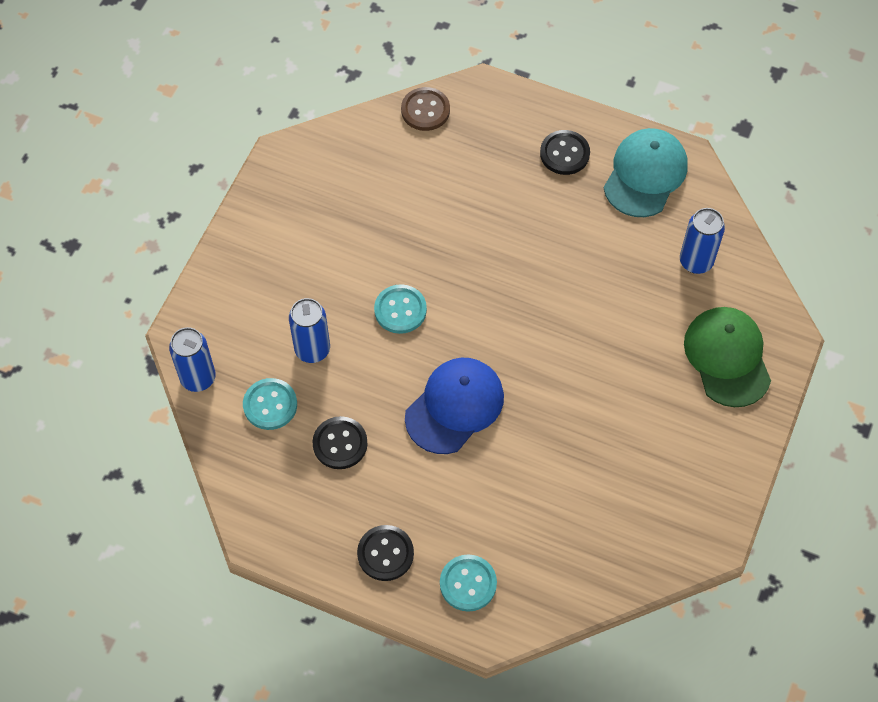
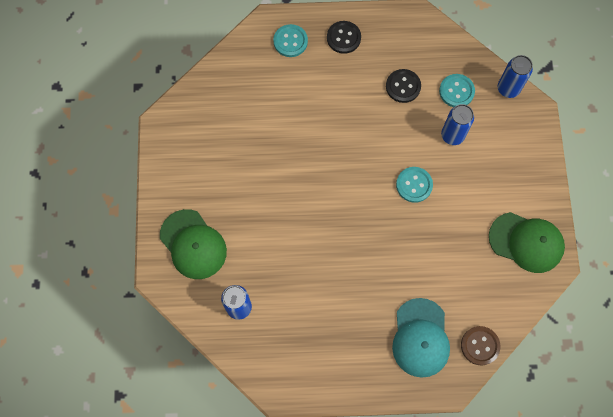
camera: 155 degrees right, 10 degrees up
blue cap [405,358,504,454] -> none
black button [540,130,590,175] -> none
turquoise cap [604,128,688,217] -> turquoise cap moved to [392,298,450,378]
none -> green cap [489,212,565,273]

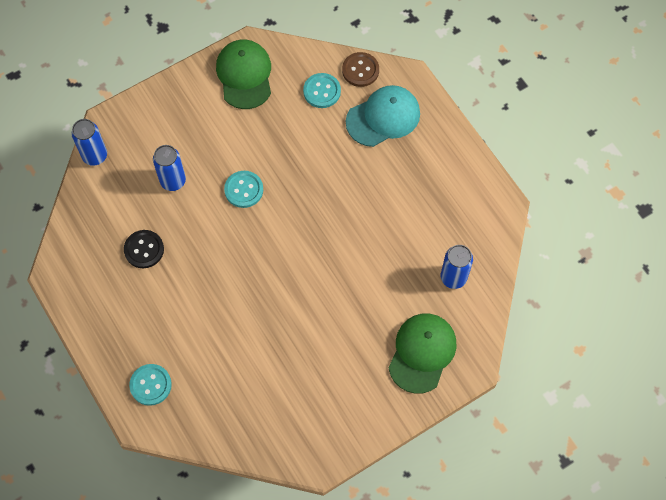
camera: 120 degrees left, 5 degrees down
black button [327,21,361,54] -> none
turquoise button [439,74,475,107] -> turquoise button moved to [303,73,341,108]

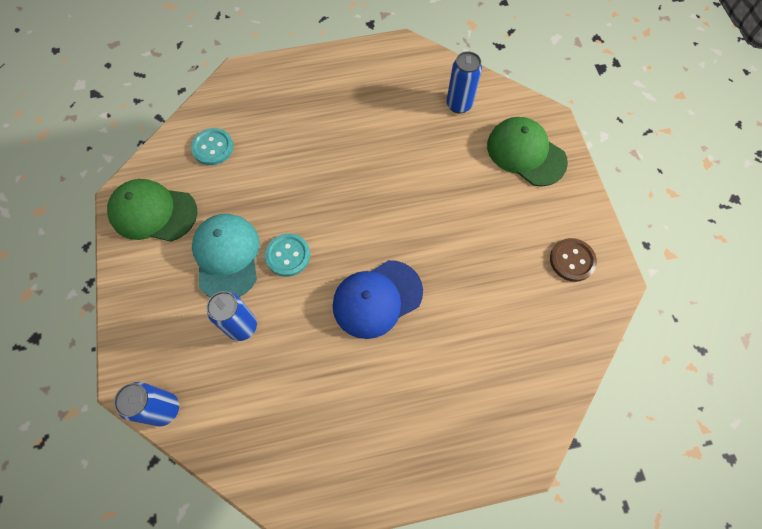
camera: 70 degrees left, 0 degrees up
black button [124,230,164,268] -> none
turquoise button [129,364,172,406] -> none
brown button [342,52,379,87] -> brown button moved to [550,238,597,282]
turquoise cap [346,85,420,147] -> turquoise cap moved to [192,214,260,297]
none -> blue cap [333,260,423,339]

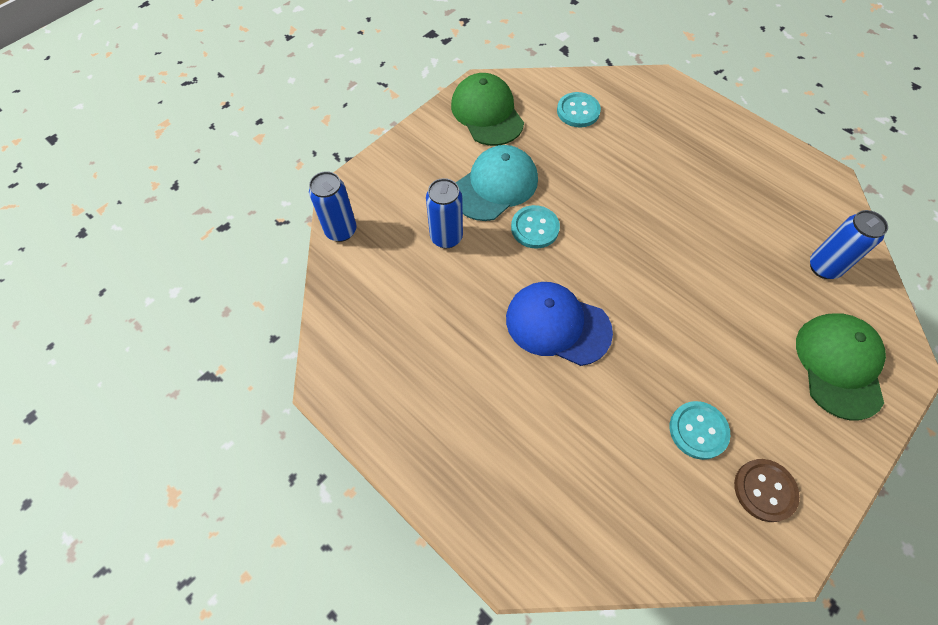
camera: 55 degrees right, 5 degrees down
none -> turquoise button [670,401,730,460]

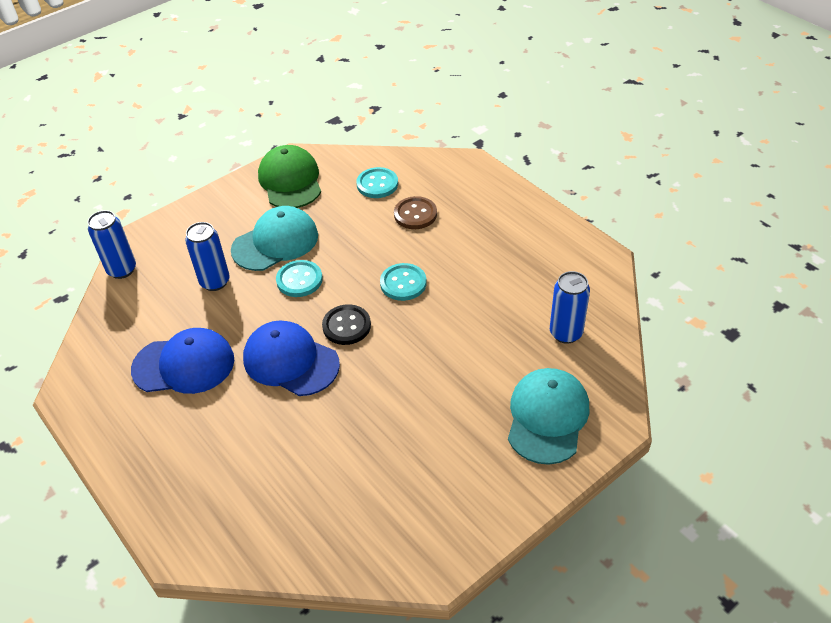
camera: 10 degrees right, 15 degrees down
turquoise button [670,401,730,460] -> turquoise button moved to [380,263,427,301]
brown button [734,459,800,522] -> brown button moved to [394,196,437,229]
green cap [796,313,886,420] -> turquoise cap [508,368,589,465]
none -> blue cap [131,328,234,394]
none -> black button [322,304,371,345]

